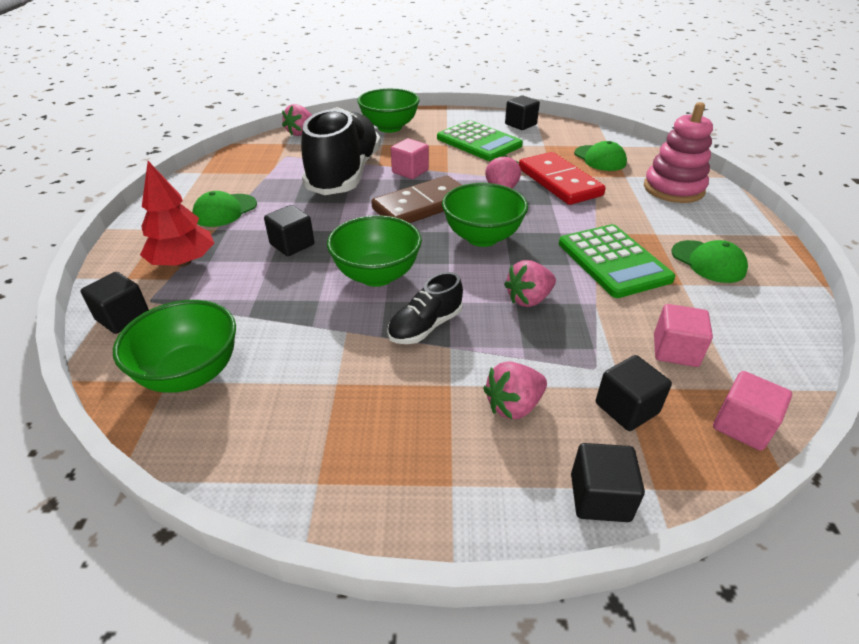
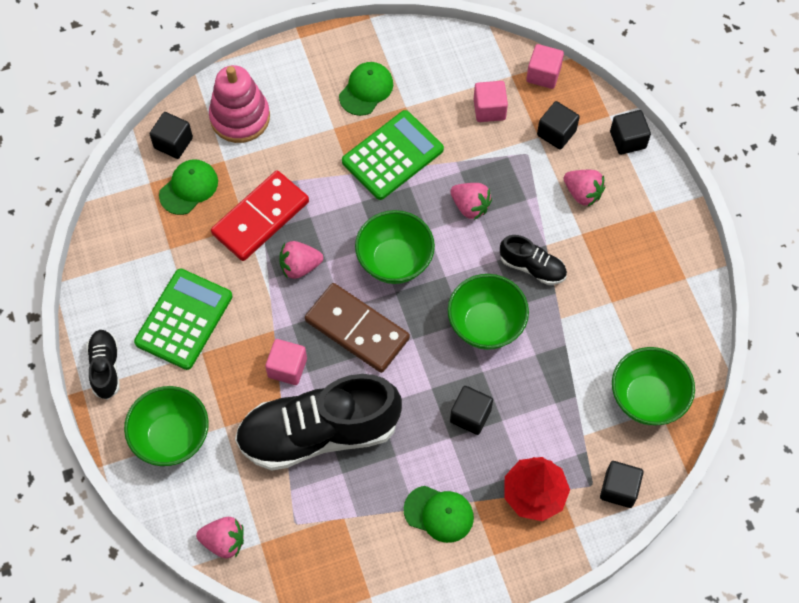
camera: 110 degrees left, 25 degrees up
black cube [505,96,540,130] -> black cube moved to [150,112,193,159]
none -> black shoe [87,330,120,400]

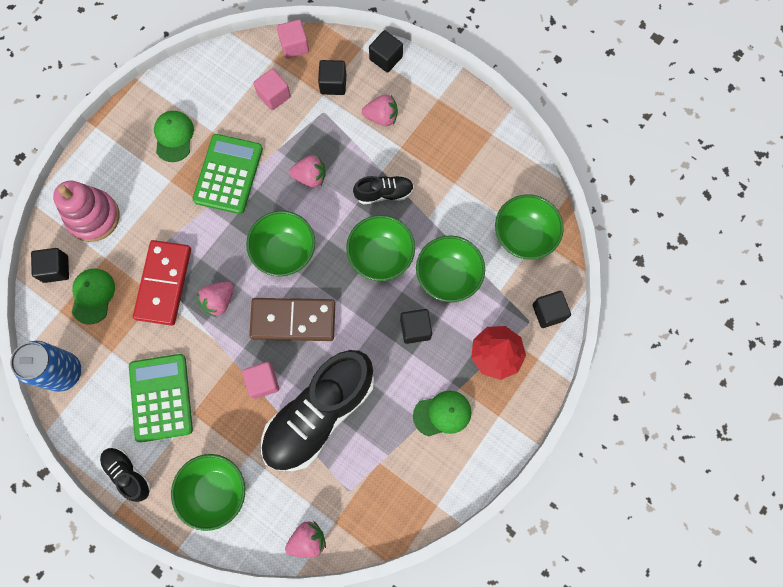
camera: 35 degrees left, 10 degrees up
none -> blue can [10,341,81,392]
none -> green bowl [416,235,485,302]

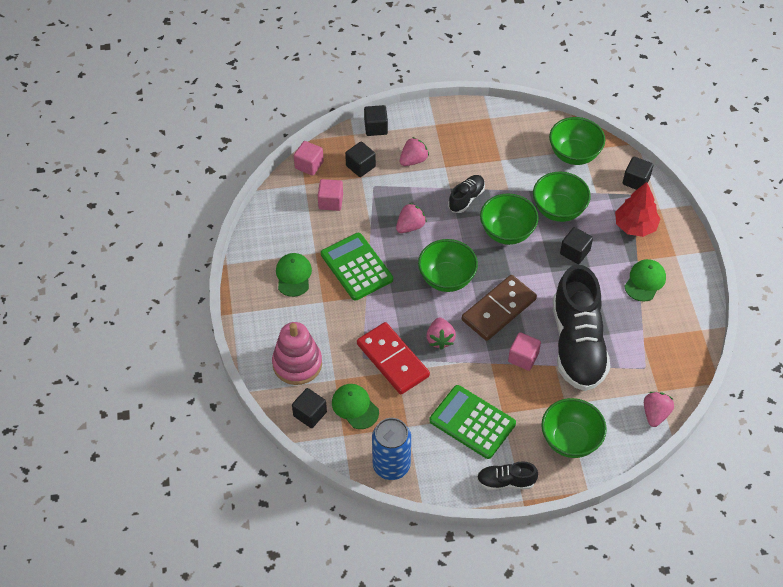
camera: 45 degrees left, 20 degrees down
green cap [154,111,194,162] -> green cap turned 45 degrees clockwise [276,253,312,297]

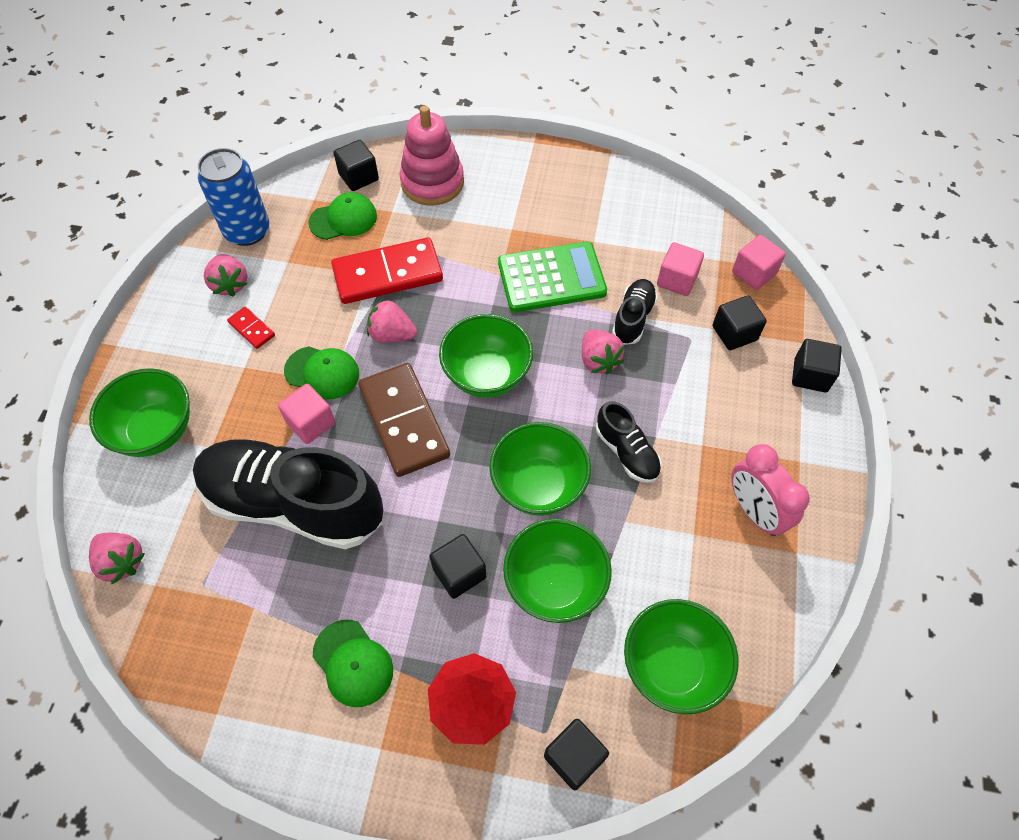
camera: 110 degrees right, 5 degrees up
green cap [276,253,312,297] -> green cap moved to [284,346,359,399]
pink strawberry [400,137,429,166] -> pink strawberry moved to [204,254,248,297]
green calculator [429,385,516,459] -> red domino [227,307,275,349]
black shoe [477,461,538,490] -> black shoe moved to [612,279,658,345]
none -> pink clock [731,444,810,536]

